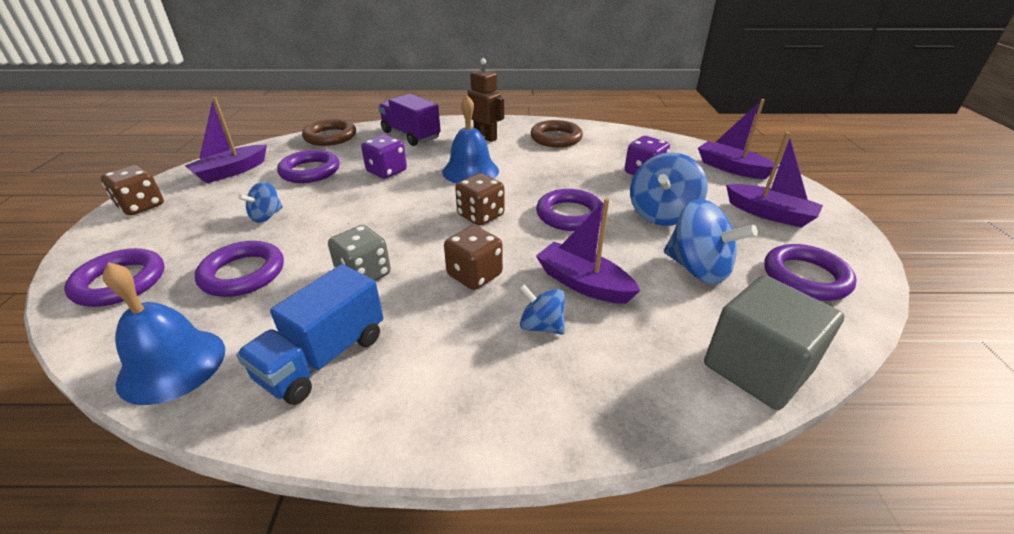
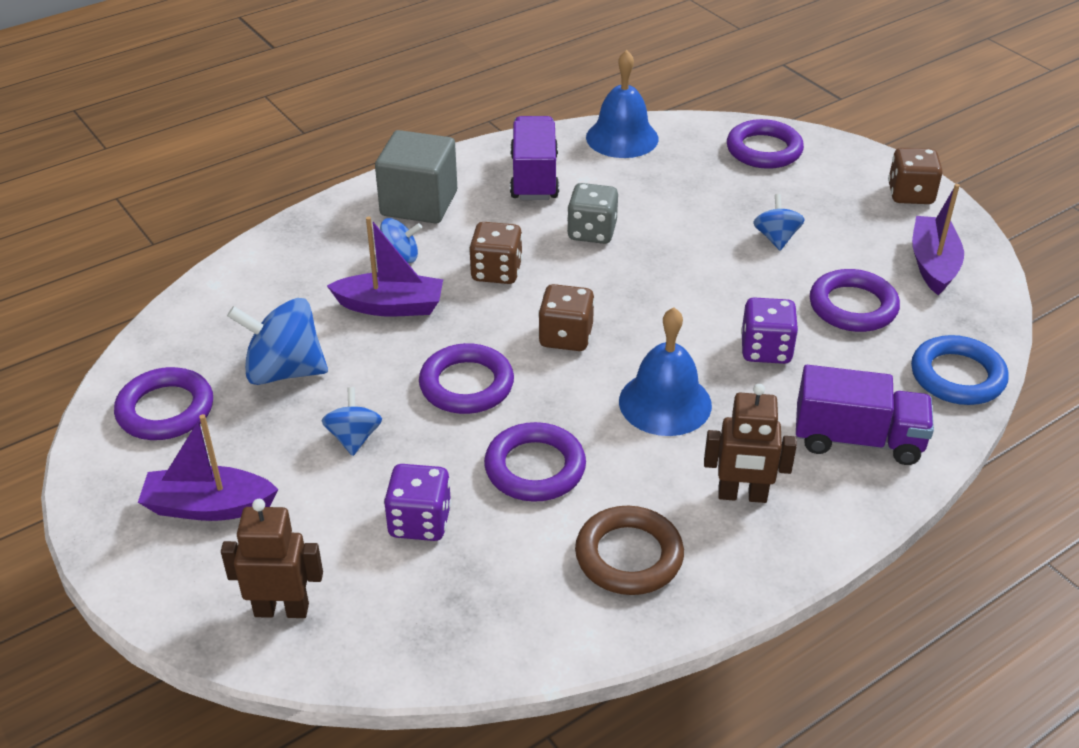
camera: 145 degrees right, 5 degrees up
purple ring [195,241,284,297] -> purple ring moved to [484,422,586,502]
blue truck [236,264,383,405] -> purple truck [510,116,559,200]
brown ring [302,119,356,146] -> blue ring [911,335,1009,405]
blue spinning top [630,152,708,226] -> blue spinning top [322,387,382,456], size x0.57
purple boat [698,99,779,179] -> brown robot [221,499,323,618]
grey cube [704,275,844,410] -> grey cube moved to [375,130,457,224]

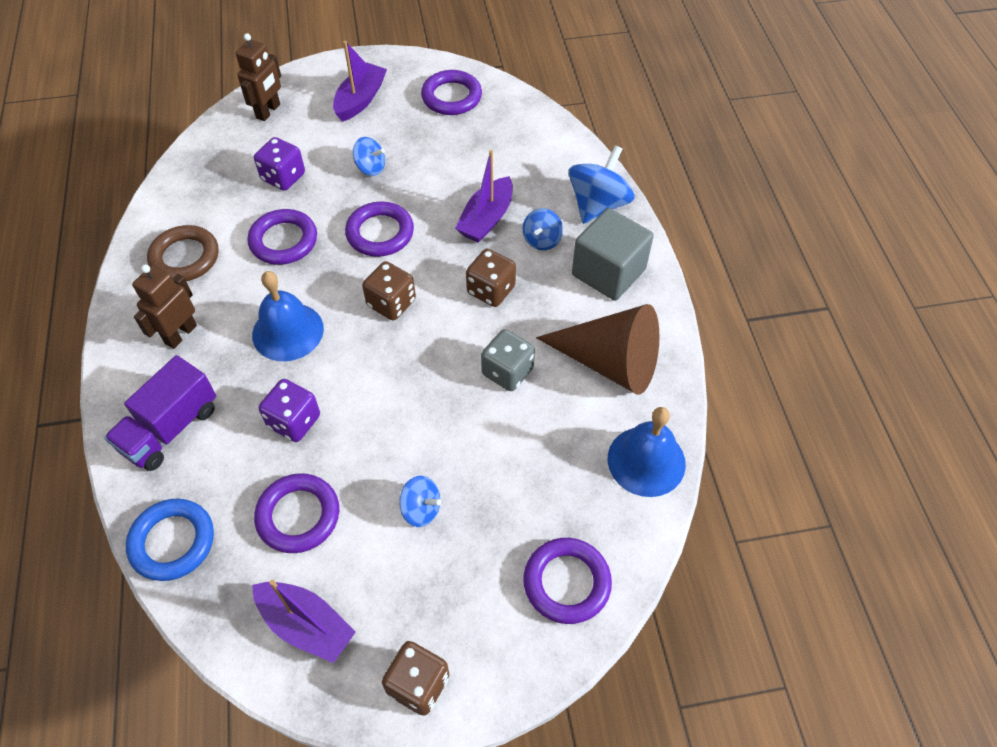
camera: 115 degrees right, 15 degrees up
blue spinning top [227,298,328,385] -> blue spinning top moved to [569,145,634,224]
purple truck [510,116,559,200] -> brown cone [536,304,659,395]

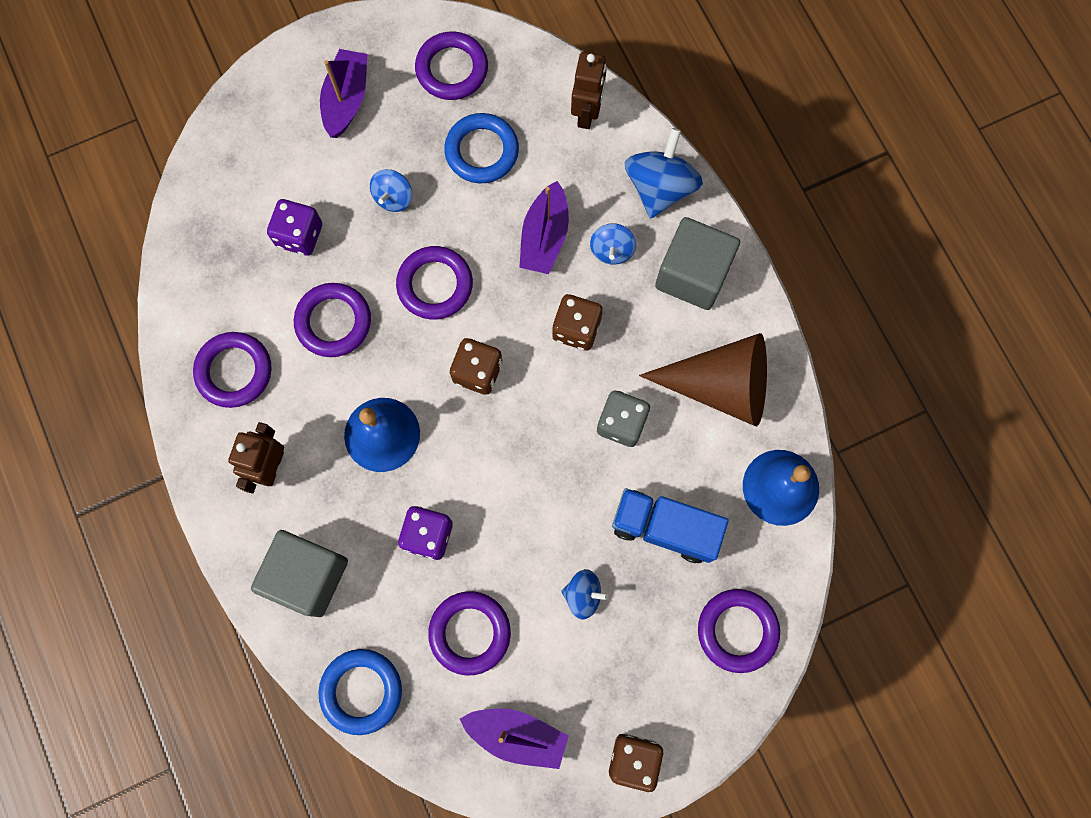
camera: 15 degrees left, 20 degrees up
purple truck [104,355,216,471] -> grey cube [251,530,348,617]
brown ring [147,225,219,281] -> purple ring [193,332,271,408]
brown robot [236,33,281,121] -> brown robot moved to [571,52,607,129]
blue spinning top [353,137,385,176] -> blue spinning top turned 105 degrees clockwise [370,169,412,212]
none -> blue ring [444,113,519,183]
none -> blue truck [612,488,729,563]

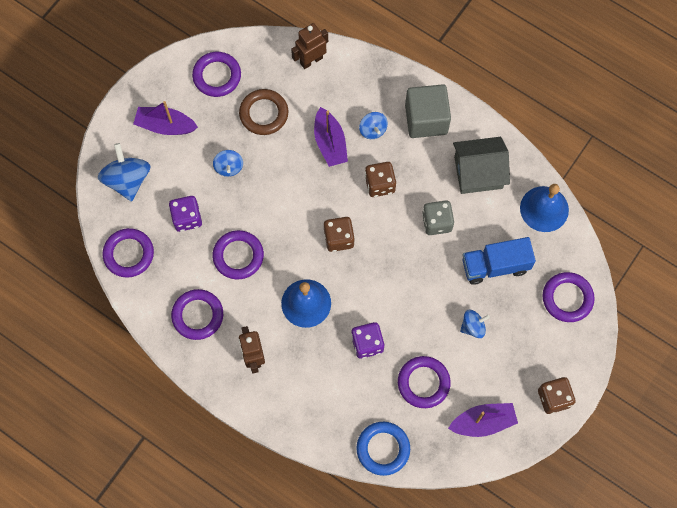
camera: 30 degrees left, 5 degrees down
grey cube [251,530,348,617] -> none
purple boat [320,49,367,138] -> purple boat turned 60 degrees counterclockwise [133,101,198,135]
purple ring [396,246,473,320] -> purple ring moved to [102,228,154,278]
blue ring [444,113,519,183] -> brown ring [239,89,288,135]
brown robot [571,52,607,129] -> brown robot turned 105 degrees counterclockwise [291,23,328,69]
blue spinning top [625,128,703,219] -> blue spinning top moved to [98,143,151,202]
brown cone [639,333,767,426] -> grey house [453,137,510,194]

